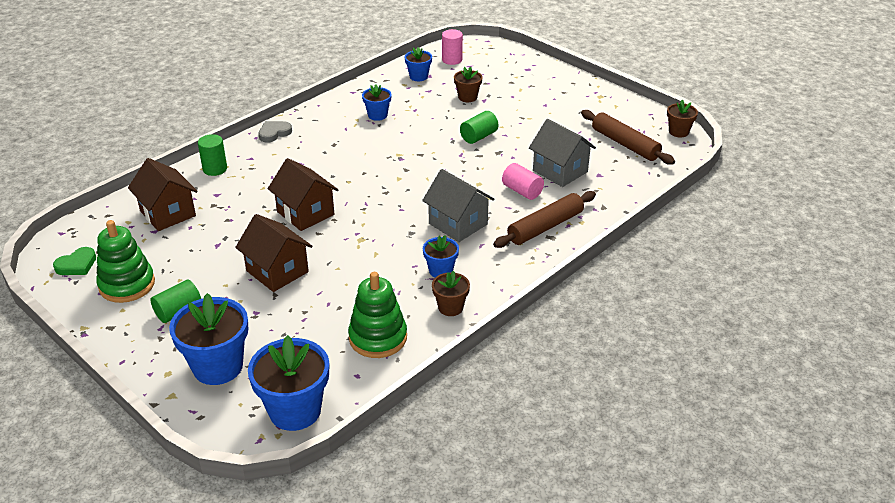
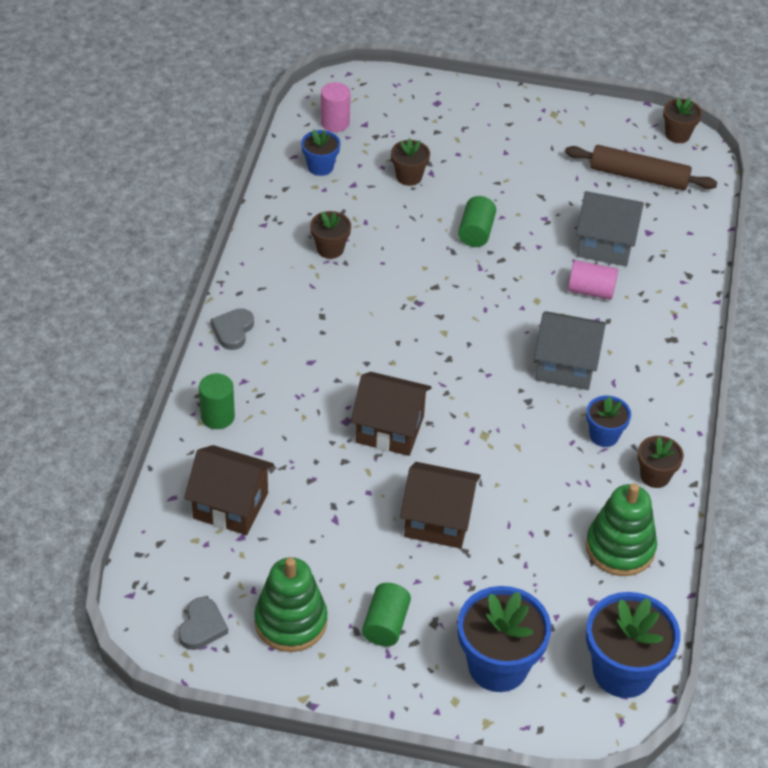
camera: 35 degrees left, 10 degrees up
green heart [53,247,96,275] -> grey heart [178,597,228,650]
blue flower pot [362,84,391,121] -> brown flower pot [310,211,351,259]
brown rolling pin [493,191,596,248] -> none

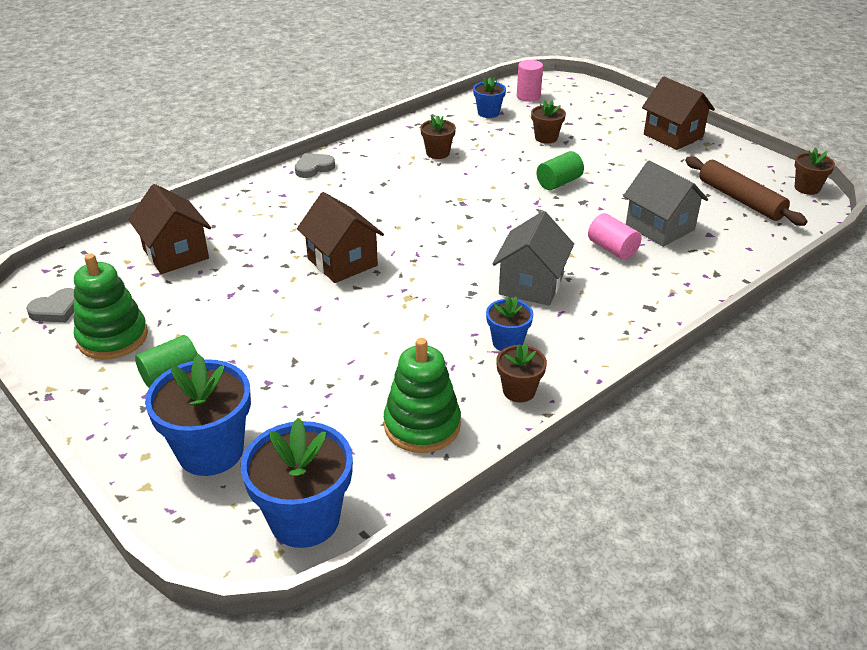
camera: 40 degrees right, 10 degrees down
green cylinder [199,373,235,429] -> none
brown house [400,462,481,549] -> brown house moved to [642,77,715,150]
grey house [534,311,606,390] -> grey house turned 60 degrees clockwise [492,211,574,306]

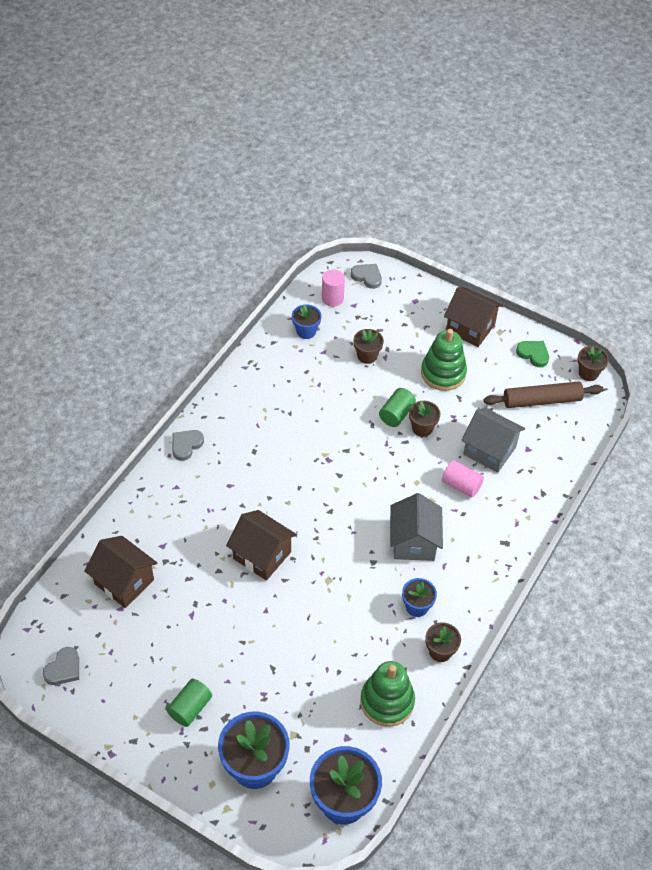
camera: 20 degrees left, 15 degrees up
green stacking toy [74,254,148,360] -> green stacking toy moved to [421,329,467,391]
brown flower pot [420,115,456,159] -> brown flower pot moved to [409,401,440,437]
brown rolling pin [685,156,807,226] -> brown rolling pin turned 45 degrees counterclockwise [484,381,603,408]
none -> grey heart [351,264,382,289]
none -> green heart [516,341,549,367]

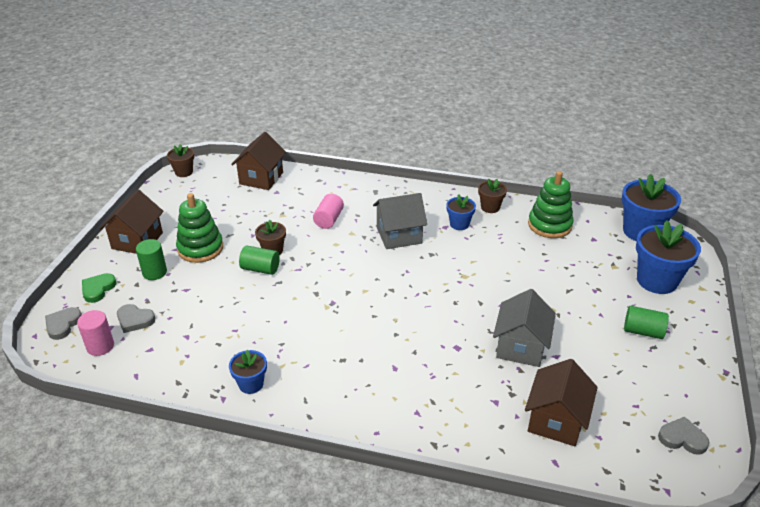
camera: 105 degrees left, 15 degrees down
grey heart [172,430,204,461] -> grey heart moved to [117,304,155,333]
brown house [226,510,297,581] -> brown house moved to [231,132,286,190]
blue flower pot [292,304,321,339] -> blue flower pot moved to [229,350,267,394]
brown flower pot [353,329,384,364] -> none
grey house [461,408,525,473] -> grey house moved to [493,289,556,367]
brown rolling pin [484,381,603,408] -> none
green heart [516,341,549,367] -> green heart moved to [82,273,116,303]
none -> green cylinder [136,239,167,280]

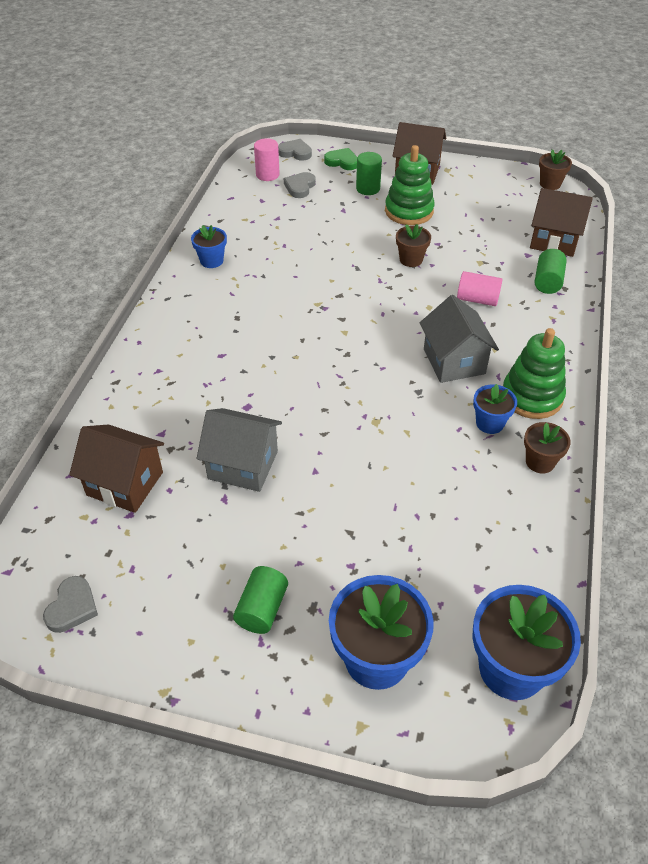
camera: 90 degrees right, 10 degrees up
green cylinder [239,245,280,275] -> green cylinder moved to [535,249,567,294]
green stacking toy [528,171,574,238] -> green stacking toy moved to [503,328,566,419]

